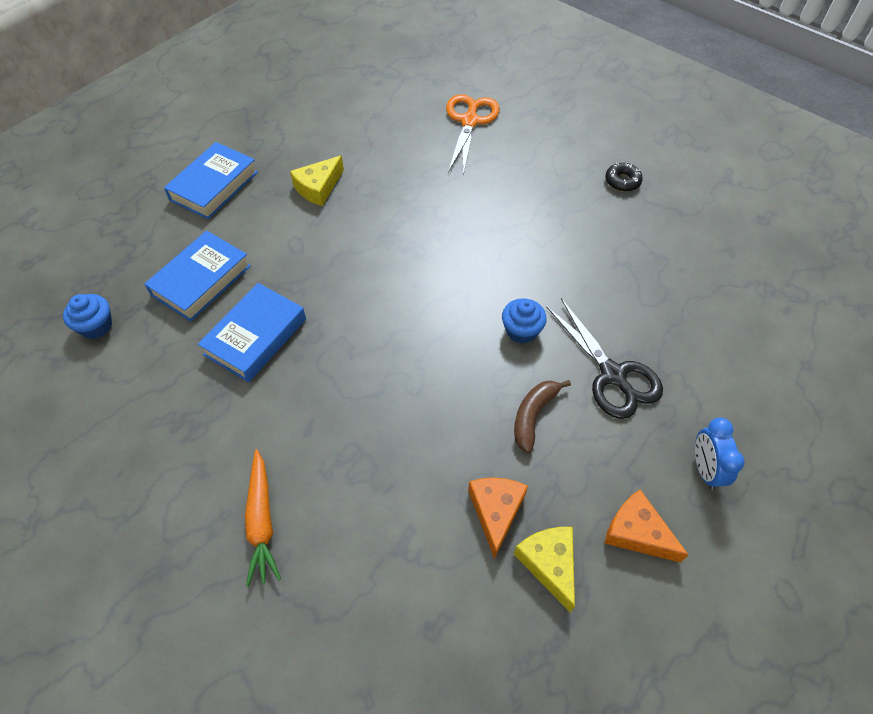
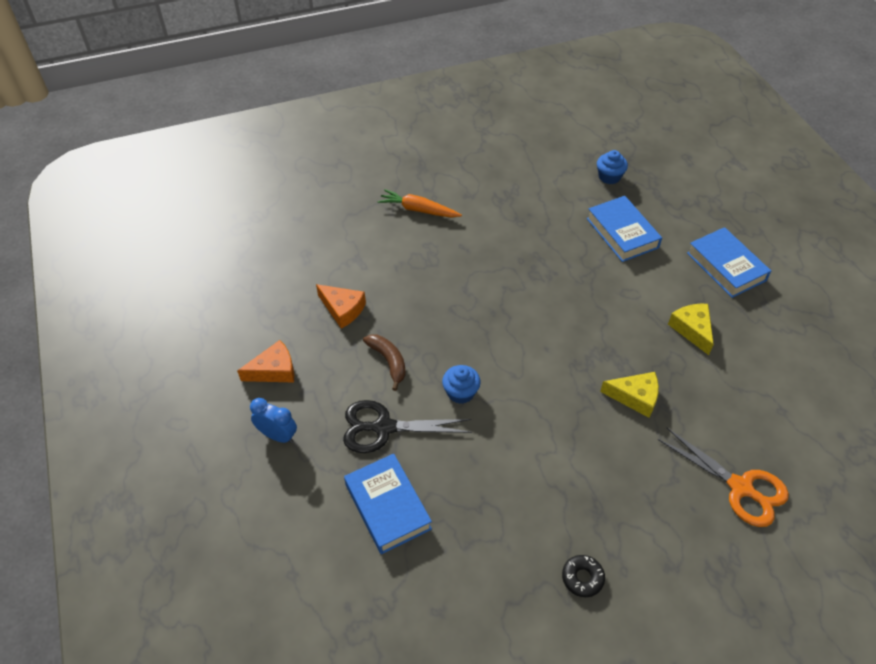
camera: 120 degrees right, 5 degrees down
blue book [198,283,306,382] -> blue book moved to [344,454,432,554]
yellow cheese [514,527,575,612] -> yellow cheese moved to [600,372,659,418]

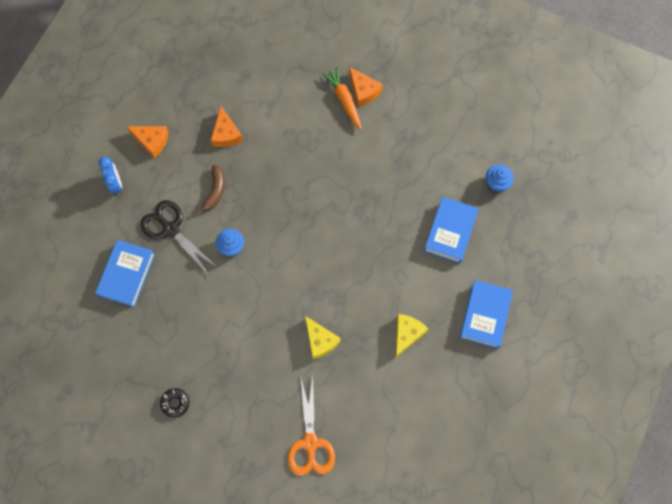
camera: 45 degrees right, 20 degrees up
none -> orange cheese [349,67,383,107]

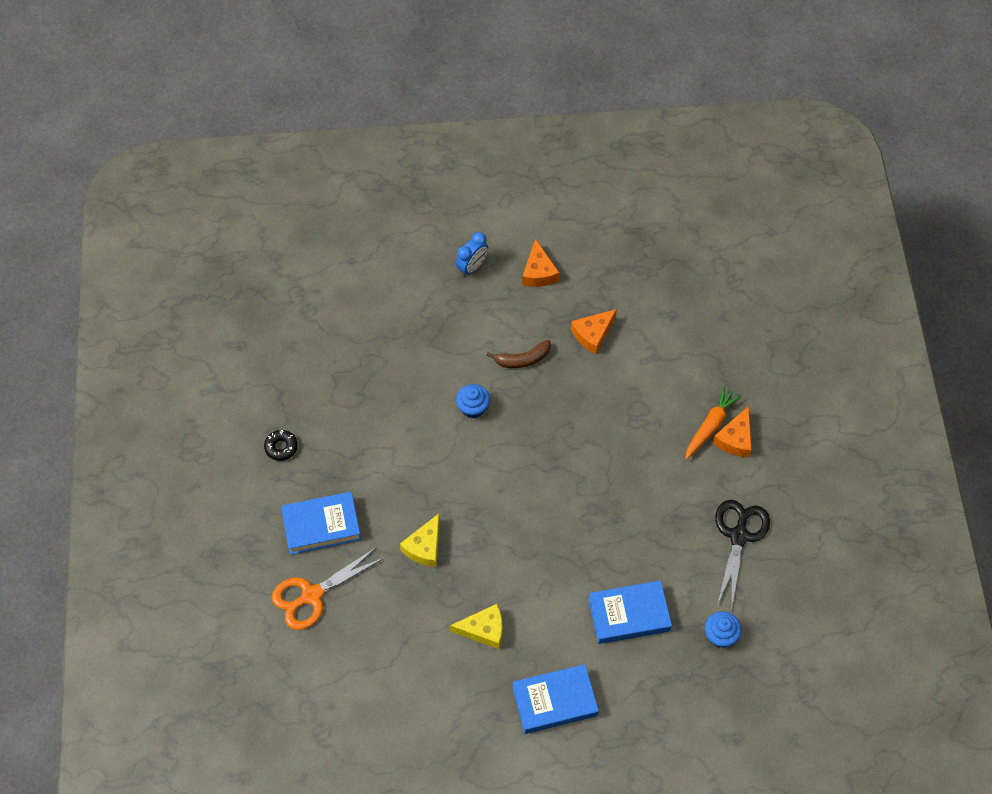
camera: 60 degrees right, 10 degrees down
blue book [95,240,155,308] -> blue book moved to [281,492,361,555]
black scissors [140,200,218,275] -> black scissors moved to [715,500,770,610]

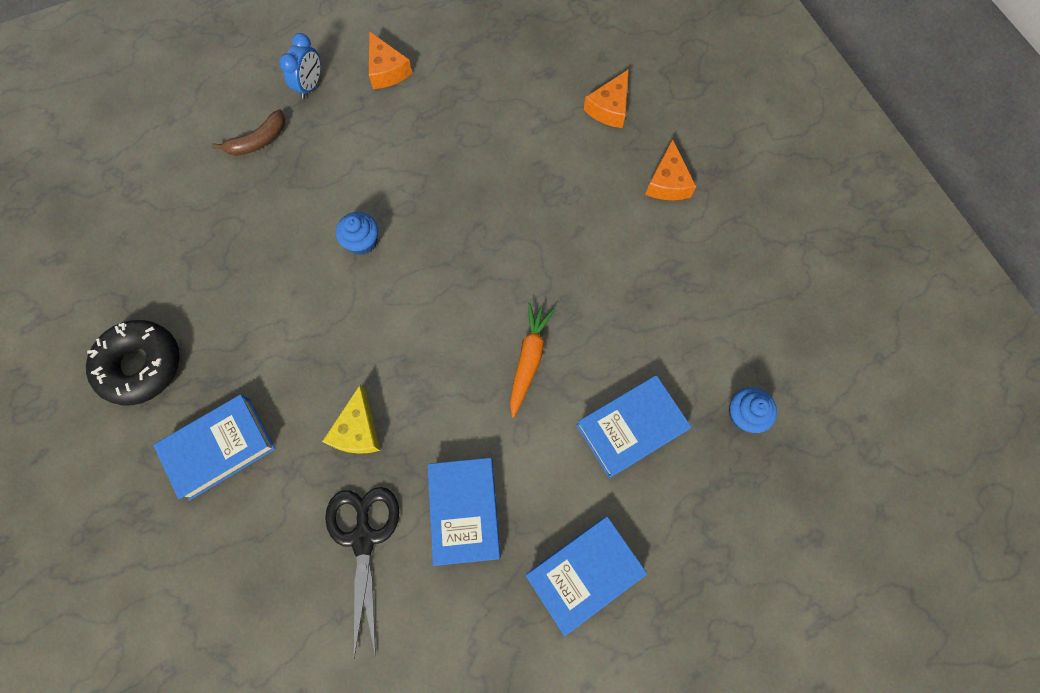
camera: 20 degrees left, 10 degrees up
black donut [264,430,298,461] -> black donut [86,320,180,405], size x2.02
orange scissors [272,547,384,630] -> none
yellow cheese [450,604,502,649] -> blue book [428,458,501,566]
brown banana [487,340,551,368] -> brown banana moved to [212,110,285,156]
orange cheese [571,309,617,354] -> orange cheese moved to [584,69,629,128]
orange carrot [685,385,742,460] -> orange carrot moved to [510,302,555,418]
black scissors [715,500,770,610] -> black scissors moved to [325,487,400,658]

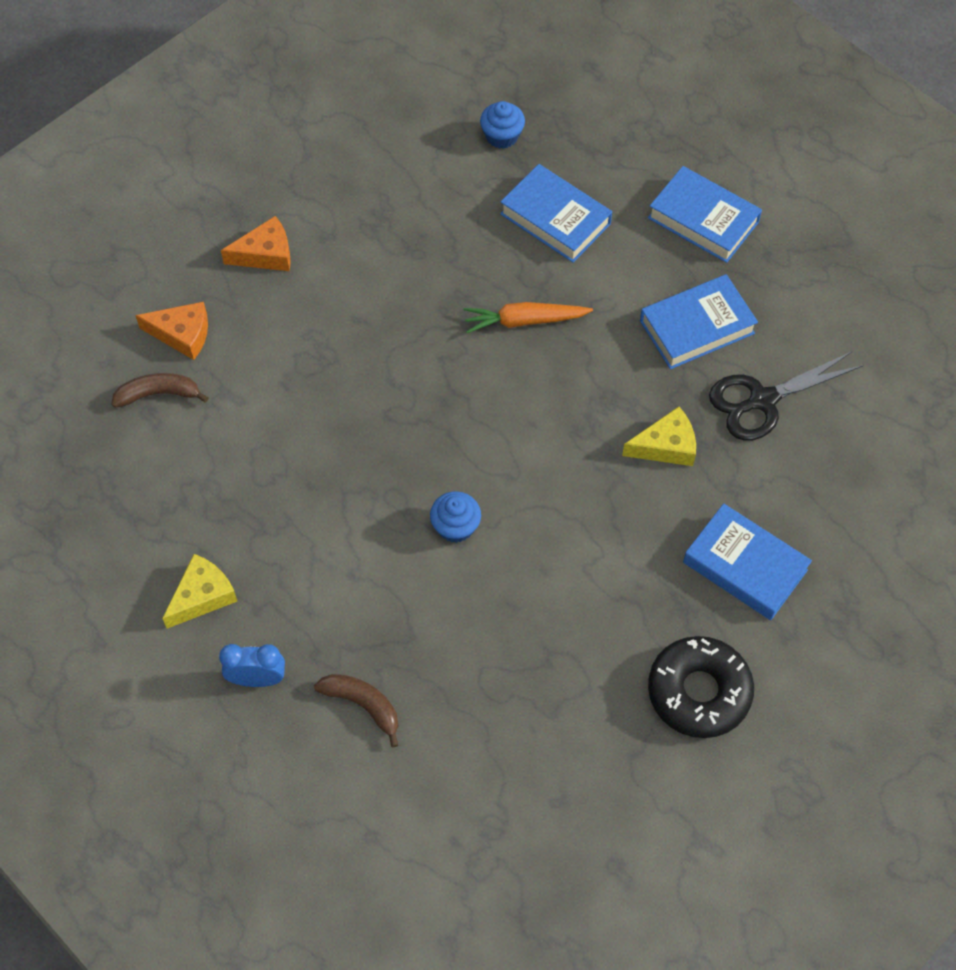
camera: 110 degrees left, 10 degrees down
orange cheese [369,31,412,89] -> yellow cheese [162,554,237,629]
none -> brown banana [111,373,209,408]

